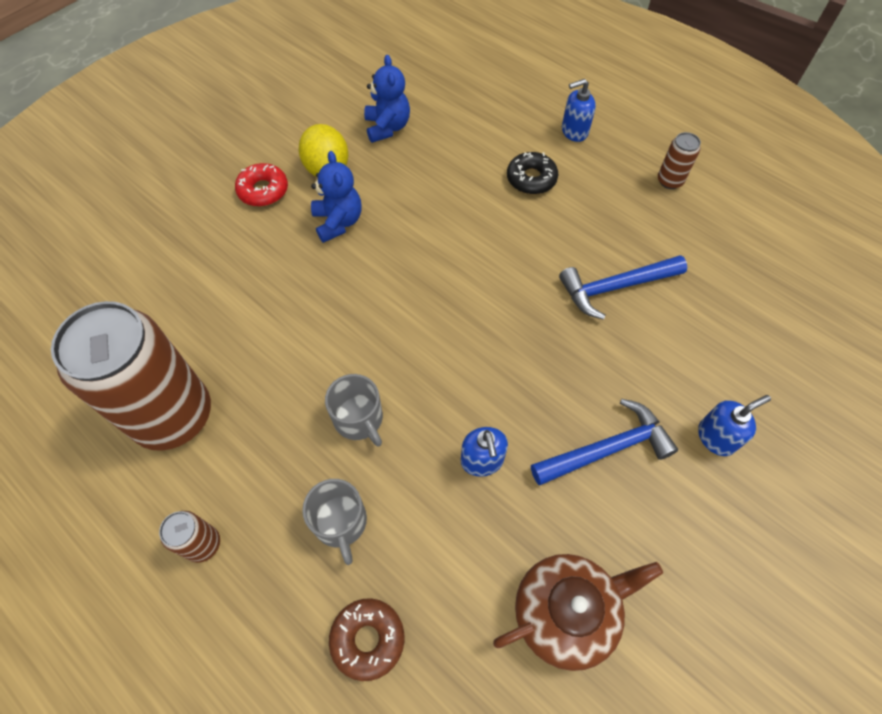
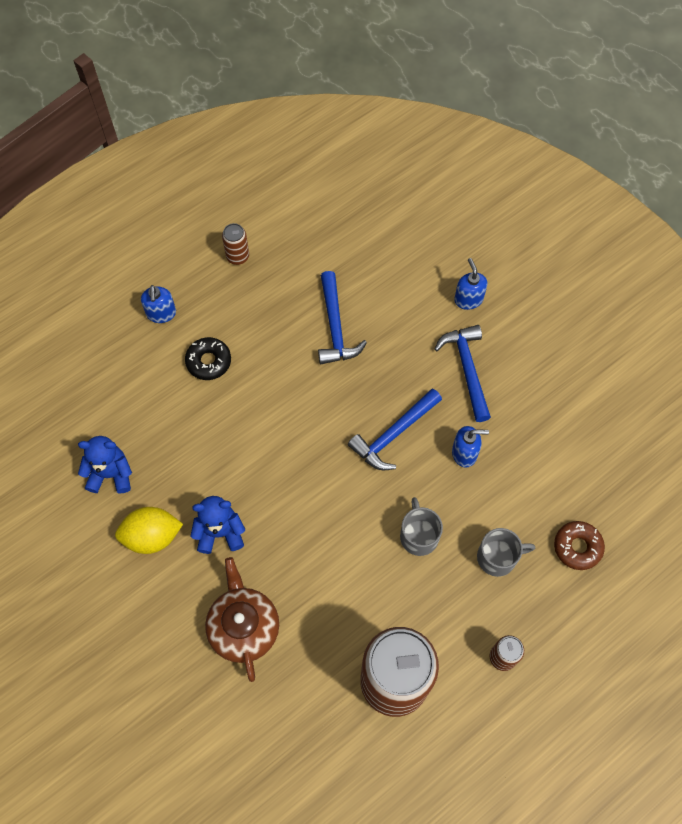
camera: 80 degrees left, 5 degrees up
red donut [235,163,288,206] -> none
grey mug [325,374,383,447] -> grey mug turned 75 degrees counterclockwise [400,497,443,556]
brown teapot [493,554,663,671] -> brown teapot moved to [205,557,279,682]
none -> blue hammer [348,388,442,470]

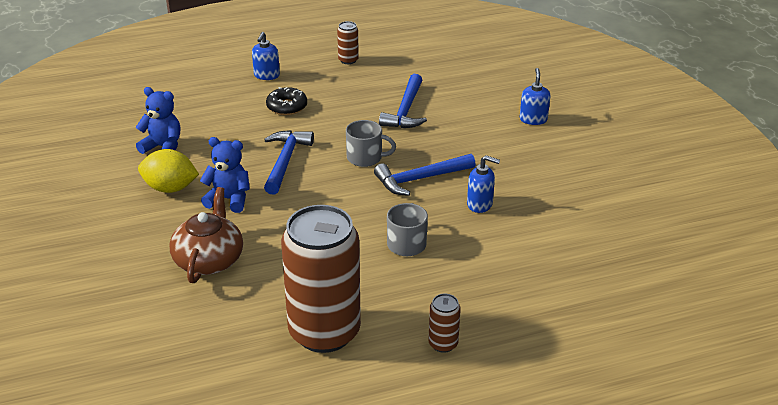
camera: 20 degrees right, 30 degrees down
blue hammer [434,325,491,422] -> blue hammer moved to [264,130,314,195]
grey mug [477,528,535,577] -> grey mug moved to [346,120,396,167]
brown donut [554,521,605,570] -> none

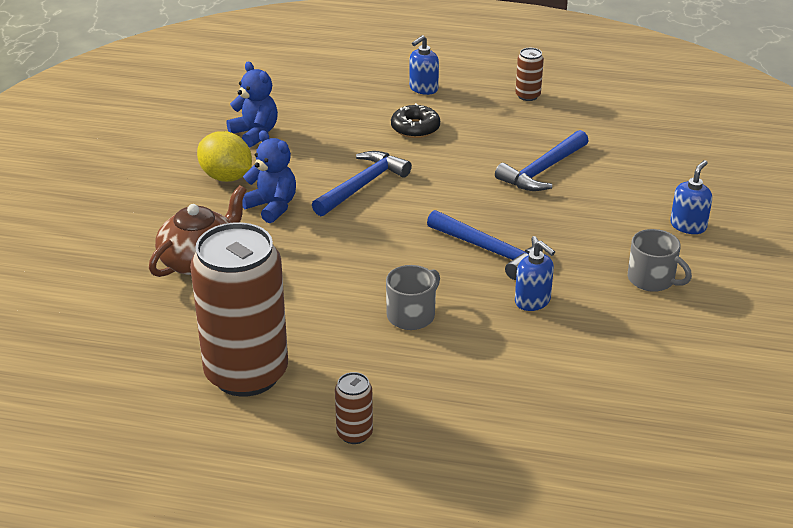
camera: 30 degrees right, 0 degrees up
grey mug [346,120,396,167] -> grey mug moved to [628,229,692,292]
blue hammer [374,154,476,196] -> blue hammer turned 150 degrees counterclockwise [427,210,543,280]

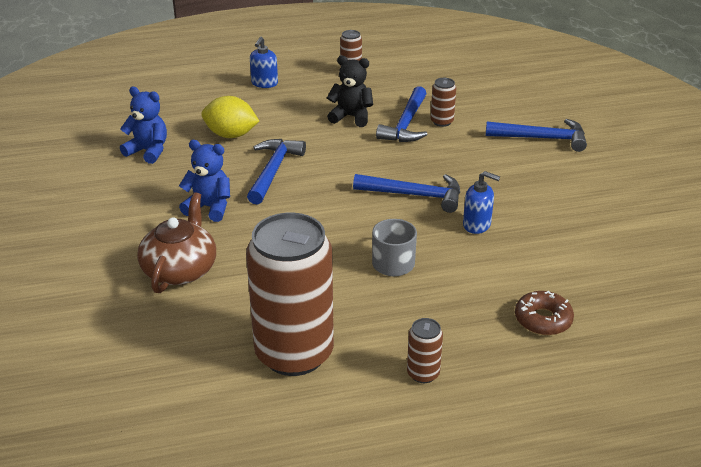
camera: 25 degrees left, 0 degrees up
yellow lemon [197,131,252,182] -> yellow lemon moved to [201,96,259,138]
black donut [391,103,440,138] -> none
grey mug [628,229,692,292] -> none
blue soap dispenser [670,160,712,234] -> blue hammer [486,119,587,152]
none -> black teddy bear [327,56,373,127]
none -> brown can [431,78,456,127]
none -> brown donut [515,291,574,335]

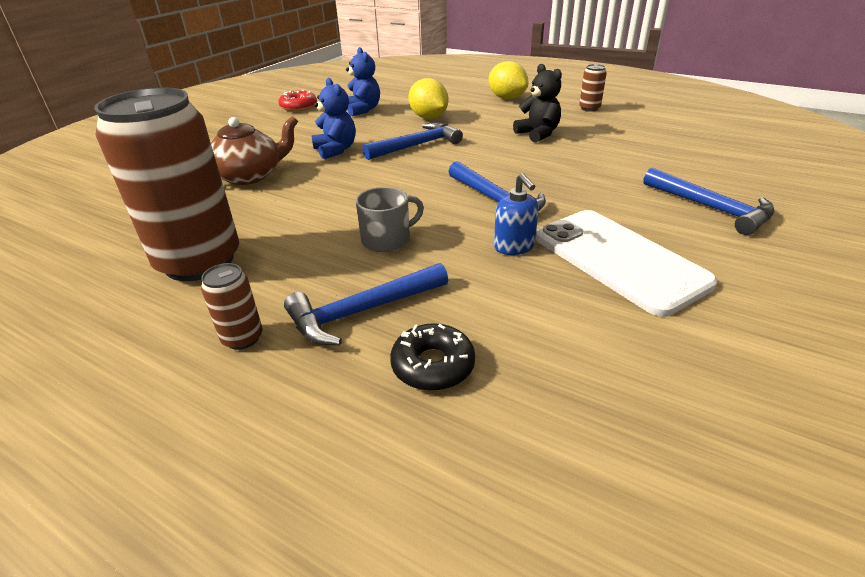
camera: 45 degrees right, 0 degrees up
blue soap dispenser [250,37,278,88] -> yellow lemon [489,61,529,99]
blue hammer [376,86,427,142] -> blue hammer moved to [284,263,448,345]
brown can [431,78,456,127] -> none
brown donut [515,291,574,335] -> black donut [390,323,475,391]
none -> red donut [278,90,317,111]
none -> white phone [536,210,717,317]

